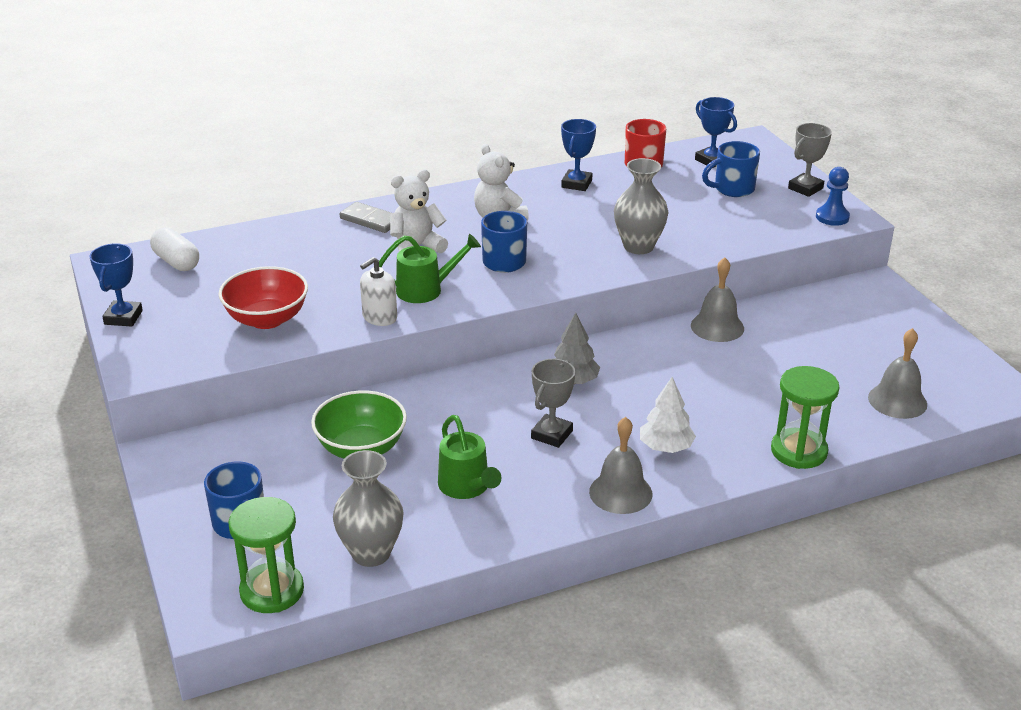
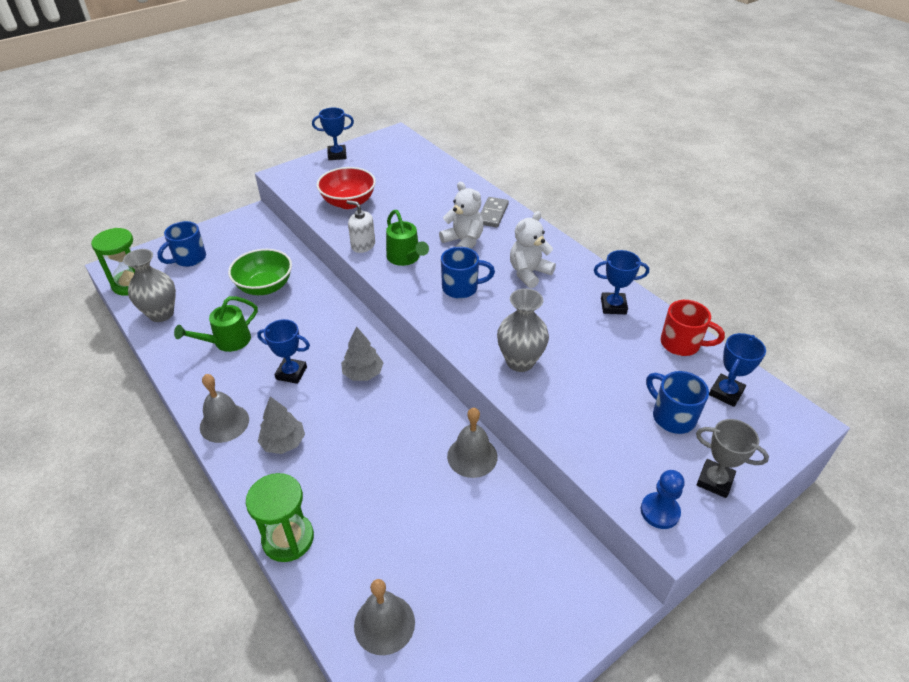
camera: 75 degrees right, 10 degrees up
white capsule [150,227,199,271] -> none
grey trophy [531,359,575,448] -> blue trophy [257,319,310,384]
white tree [640,377,696,453] -> grey tree [258,396,305,454]

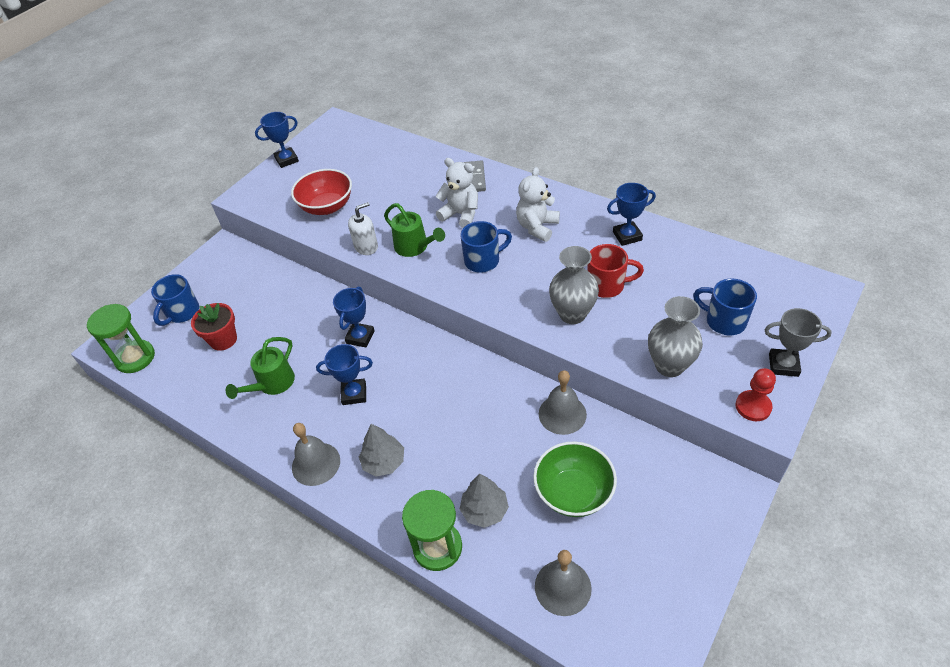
camera: 15 degrees left, 5 degrees up
grey vase [123,249,176,322] -> grey vase moved to [648,296,703,377]
green bowl [228,249,292,295] -> green bowl moved to [533,441,617,517]
grey tree [341,327,383,381] -> grey tree moved to [460,474,509,528]
white soap dispenser [347,200,375,253] -> white soap dispenser turned 135 degrees clockwise [348,202,378,255]
blue pawn [641,470,685,529] -> red pawn [736,368,776,421]
red mug [661,300,725,356] -> red mug moved to [587,244,644,298]
blue trophy [709,333,766,407] -> blue trophy moved to [333,287,375,347]
none -> red flower pot [191,303,237,351]

